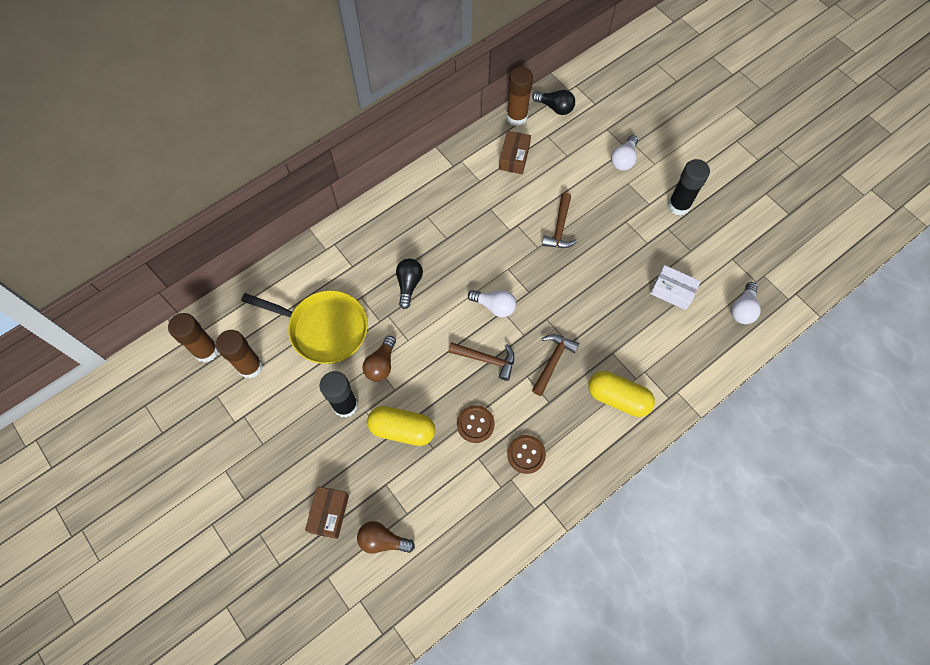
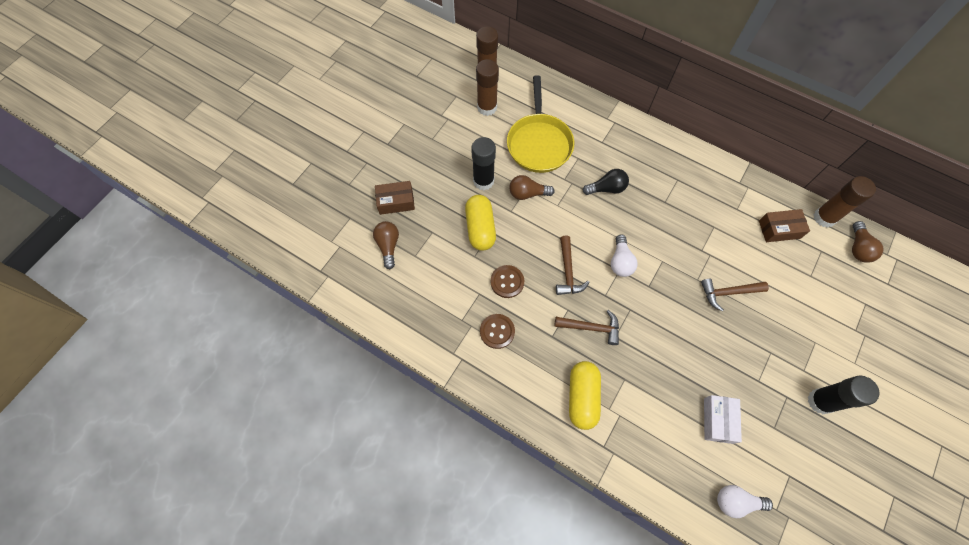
camera: 70 degrees right, 0 degrees up
black light bulb [532,90,575,115] -> brown light bulb [852,221,884,263]
white light bulb [611,135,638,171] -> none

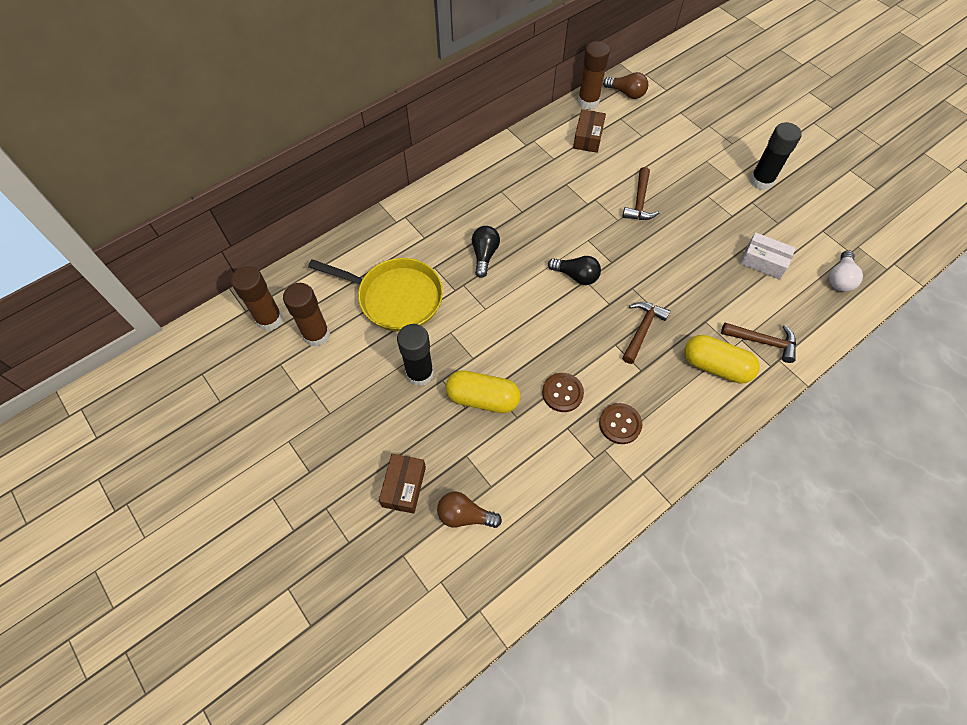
camera: 70 degrees left, 5 degrees down
brown light bulb [509,175,555,200] -> none
brown hammer [556,236,590,295] -> brown hammer moved to [721,323,796,363]
white light bulb [611,235,638,277] -> black light bulb [548,256,601,285]

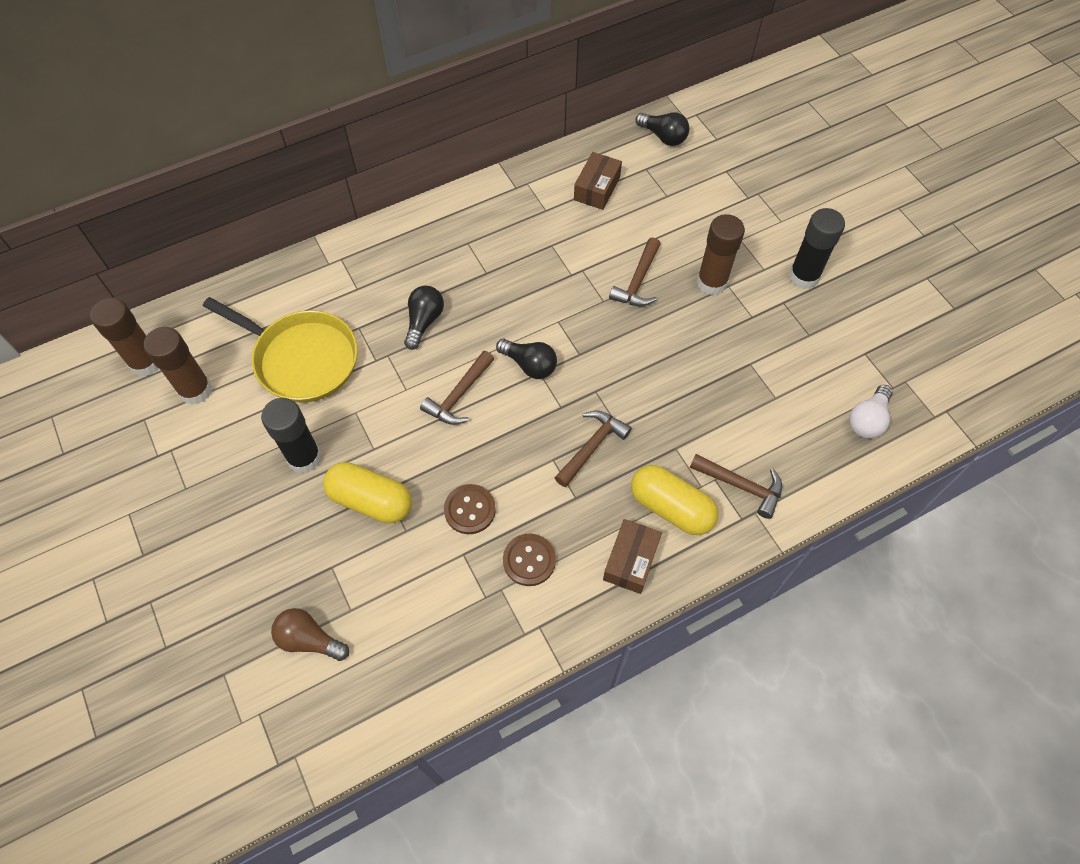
camera: 10 degrees right, 0 degrees up
brown box [379,454,426,514] -> brown box moved to [603,519,662,594]
brown glue stick [578,41,610,110] -> brown glue stick moved to [697,214,745,295]
brown light bulb [603,72,648,99] -> black light bulb [636,112,689,146]
white box [740,232,796,280] -> none
none -> brown hammer [420,351,494,425]

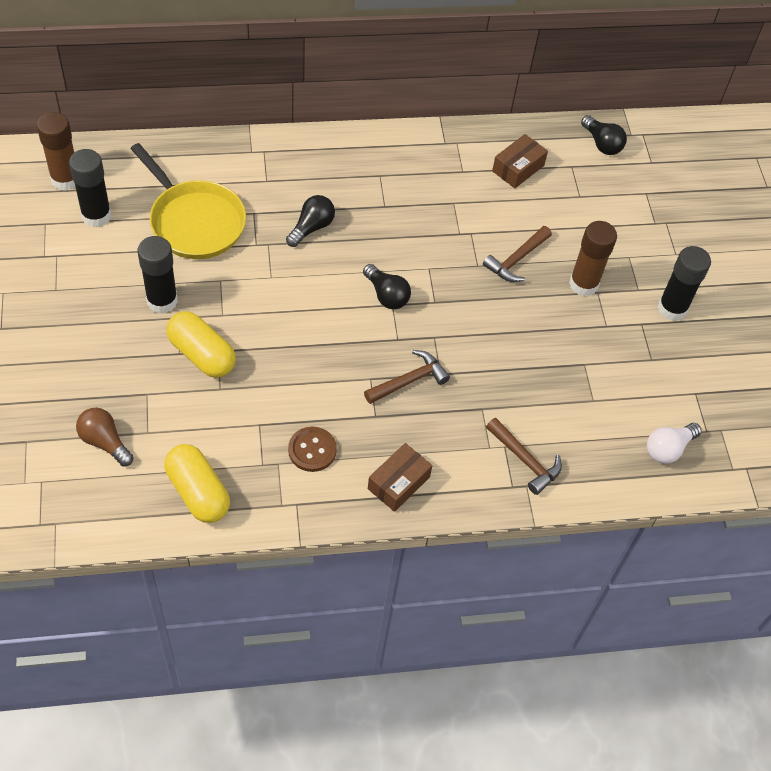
camera: 15 degrees right, 5 degrees down
brown glue stick [144,327,212,405] -> black glue stick [69,149,111,227]
brown hammer [420,351,494,425] -> none
brown button [444,484,496,534] -> none
yellow capsule [631,465,718,535] -> yellow capsule moved to [164,444,230,523]

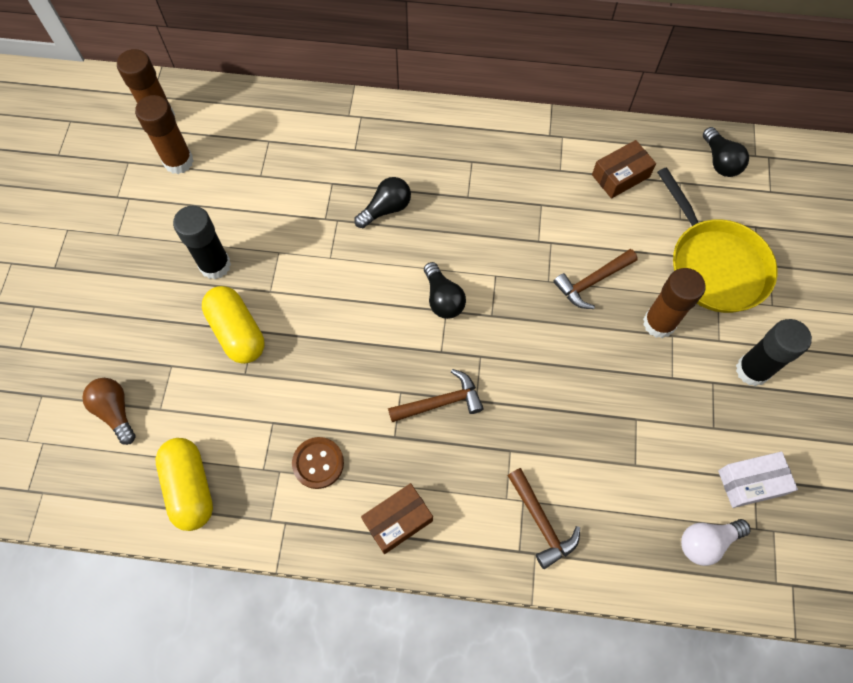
camera: 20 degrees right, 10 degrees up
black glue stick [69,149,111,227] -> brown glue stick [135,95,194,174]
yellow pan [130,143,246,259] -> yellow pan moved to [657,167,778,313]
none -> white box [718,452,798,508]

